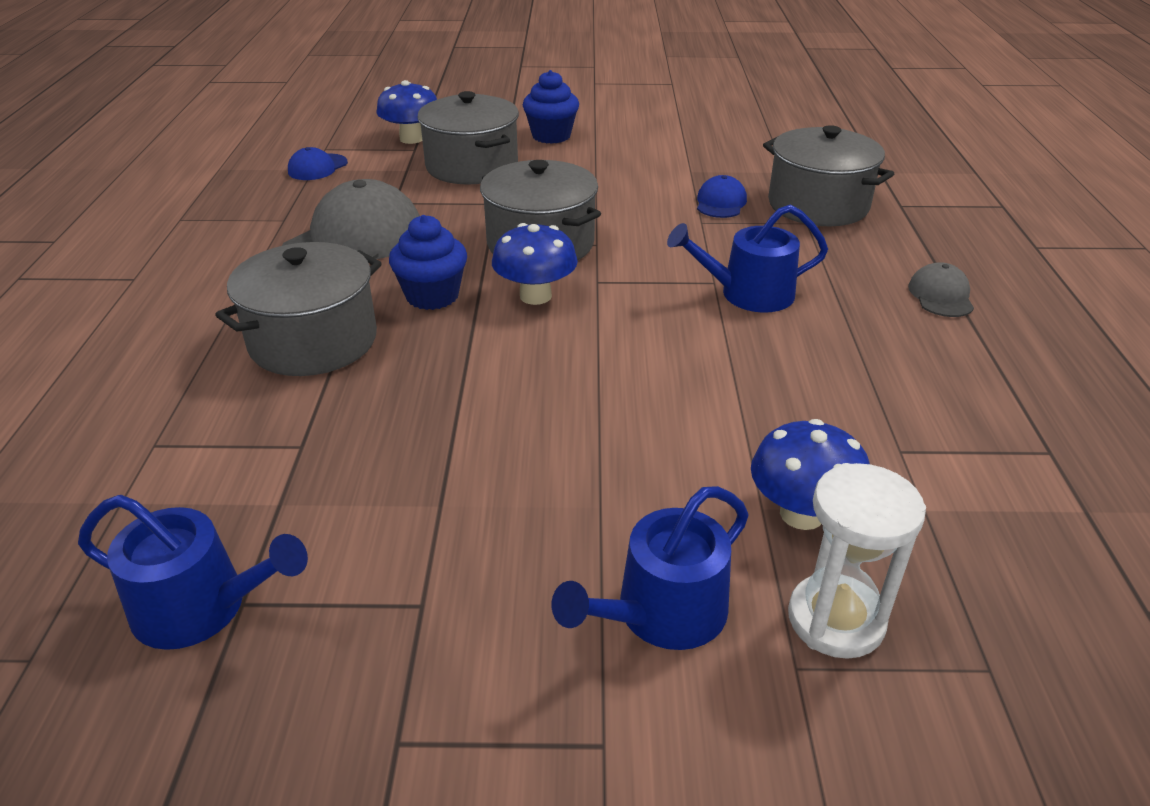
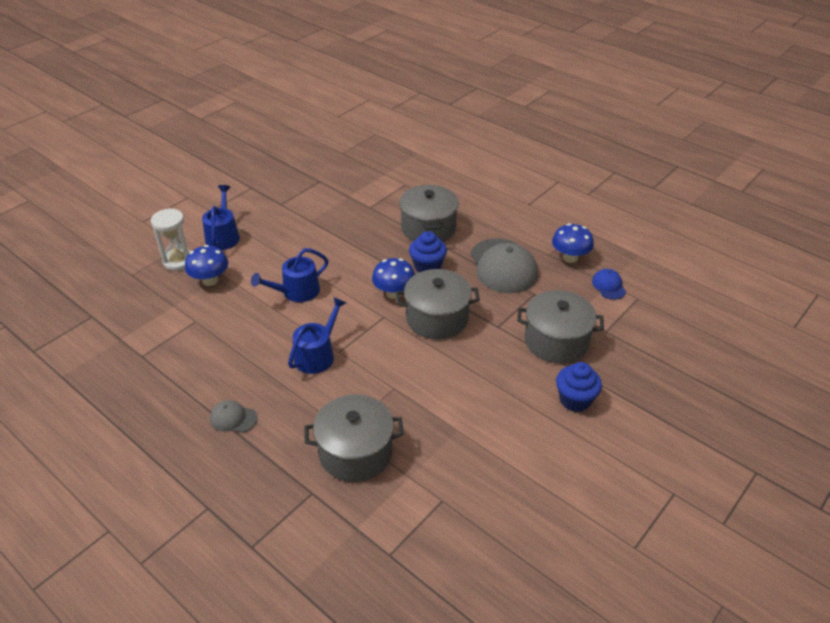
camera: 130 degrees right, 5 degrees up
blue watering can [78,495,308,650] -> blue watering can moved to [251,248,329,302]
blue mushroom [377,80,437,144] -> blue mushroom moved to [552,223,594,263]
blue cap [697,175,747,218] -> none
grey cap [908,262,974,317] -> grey cap turned 150 degrees clockwise [210,400,258,433]

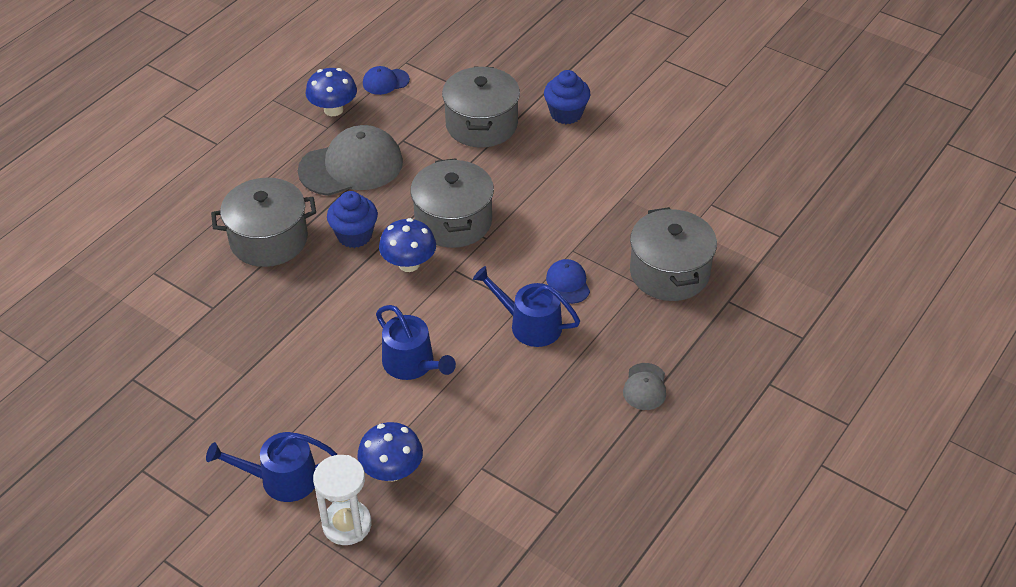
camera: 95 degrees left, 5 degrees up
none -> blue cap [546,259,590,304]

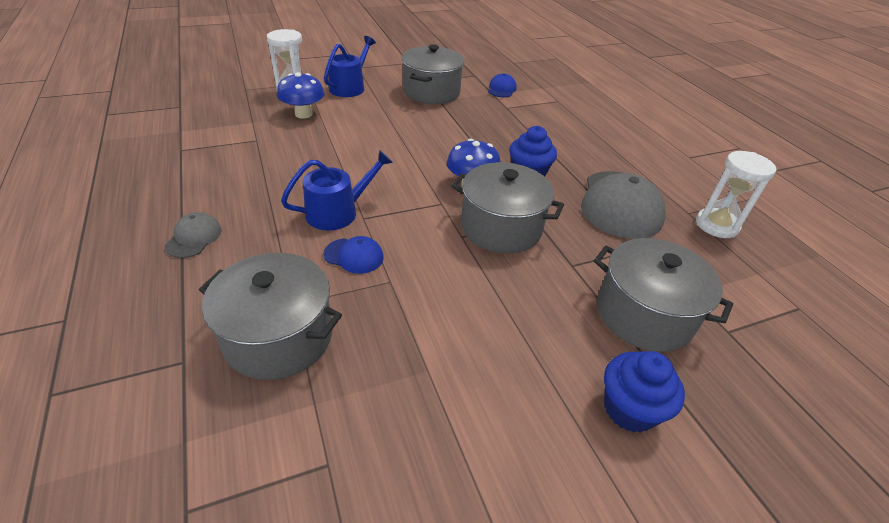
camera: 120 degrees right, 5 degrees down
grey pot [211,178,316,267] -> grey pot moved to [402,45,465,104]
blue mushroom [305,68,357,116] -> white hourglass [696,151,776,238]
blue cap [363,66,410,95] -> blue cap moved to [488,74,517,97]
blue watering can [376,305,456,380] -> none
grey cap [623,363,666,410] -> grey cap turned 60 degrees clockwise [165,212,222,258]

